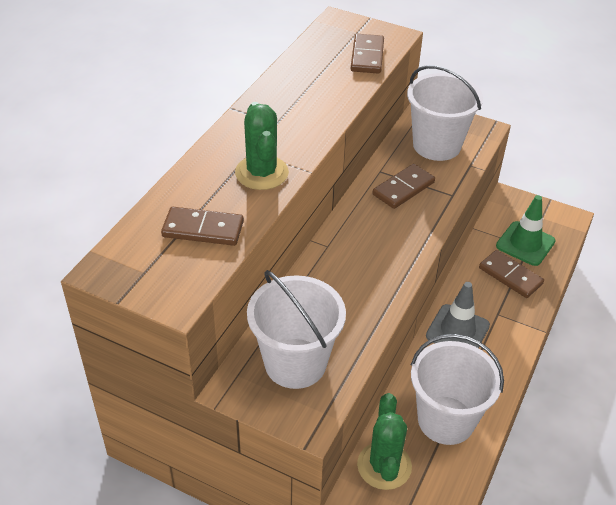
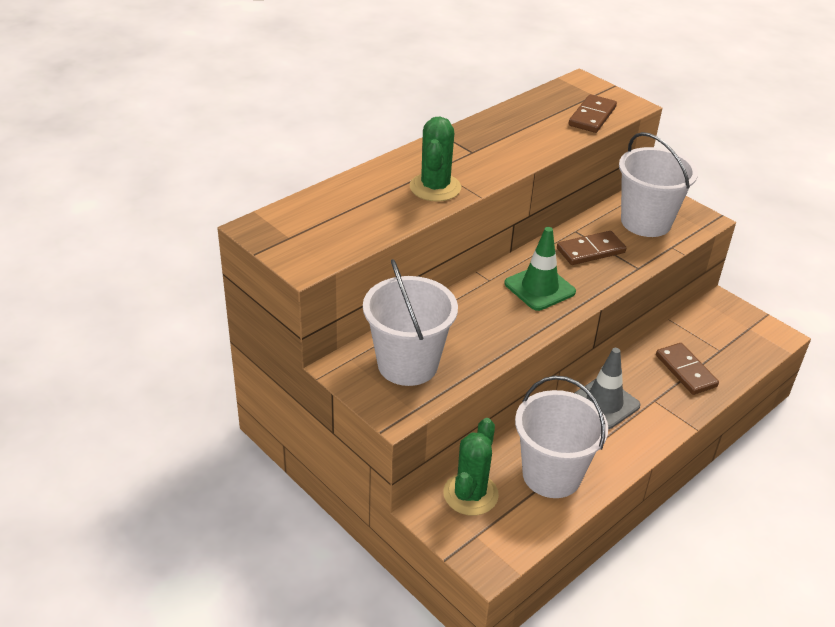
camera: 20 degrees right, 5 degrees down
brown domino [161,207,244,246] -> none
green traffic cone [496,195,556,266] -> green traffic cone moved to [505,227,576,311]

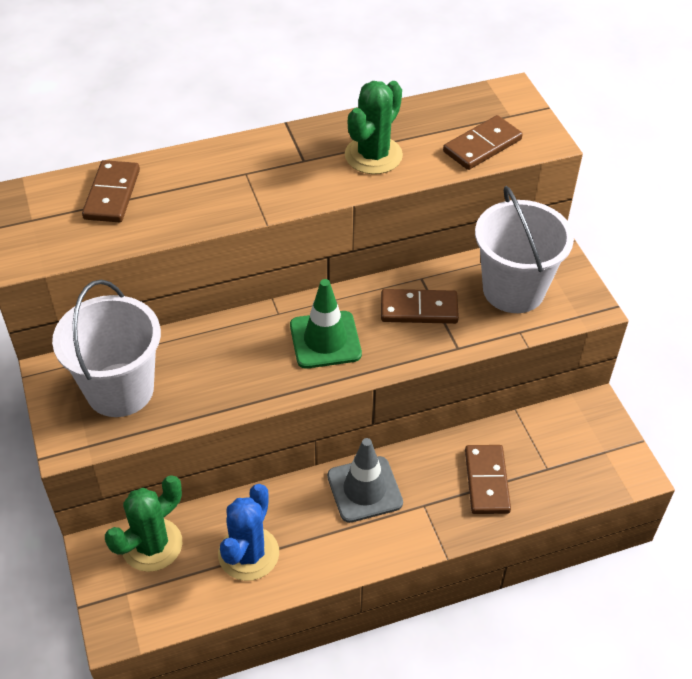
camera: 25 degrees right, 10 degrees up
green cactus [410,117,461,202] -> green cactus moved to [345,81,403,174]
white bucket [515,375,608,498] -> blue cactus [218,484,279,581]
none -> brown domino [82,160,140,222]

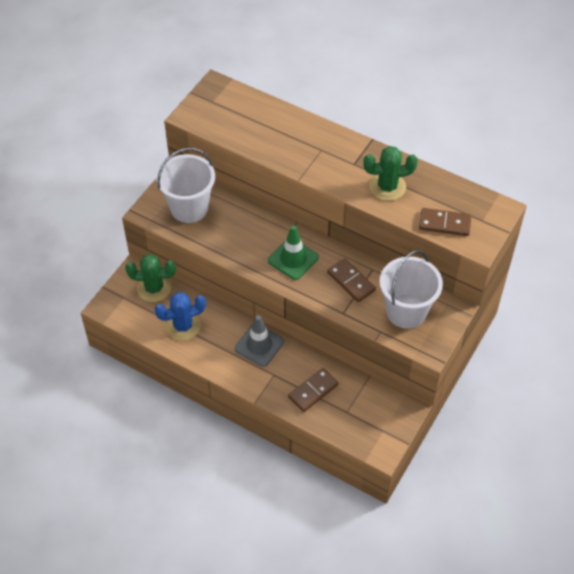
camera: 50 degrees right, 5 degrees up
brown domino [82,160,140,222] -> none

